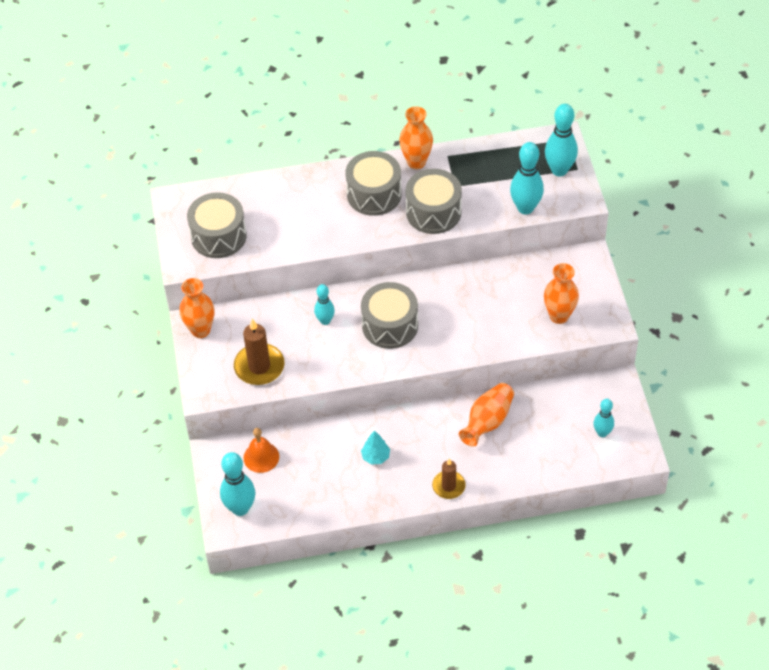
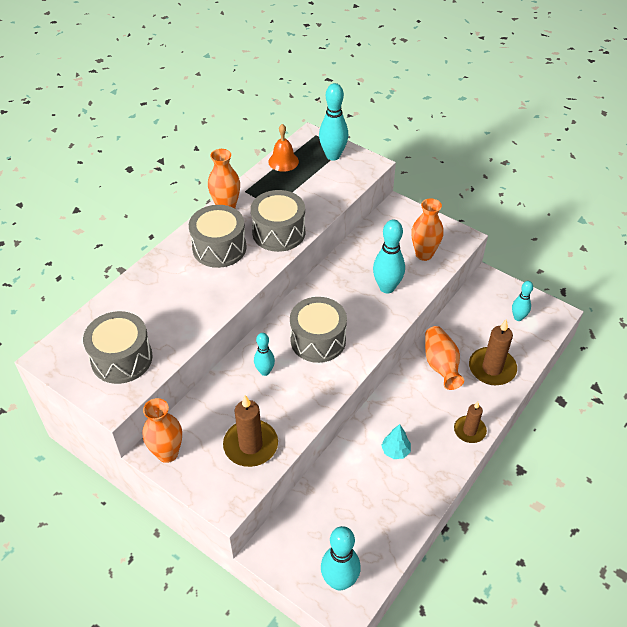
camera: 45 degrees left, 5 degrees down
orange bell [243,428,279,473] -> orange bell moved to [268,124,299,172]
turquoise bowling pin [510,142,544,214] -> turquoise bowling pin moved to [373,220,405,293]
none -> brown candle [469,319,517,385]

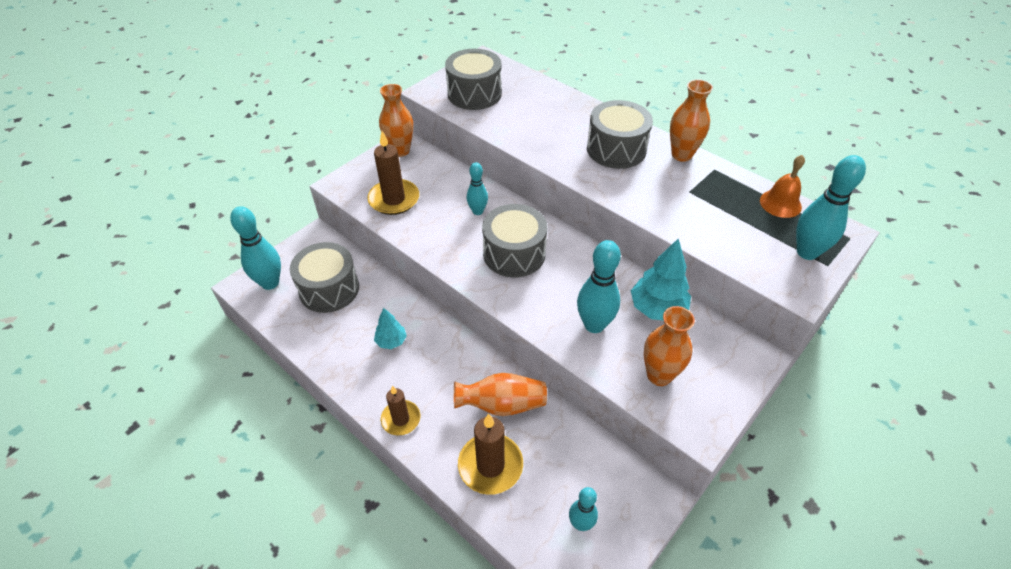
camera: 95 degrees right, 0 degrees up
grey drum [251,190,305,252] -> grey drum moved to [290,242,359,313]
none -> turquoise tree [631,239,691,320]

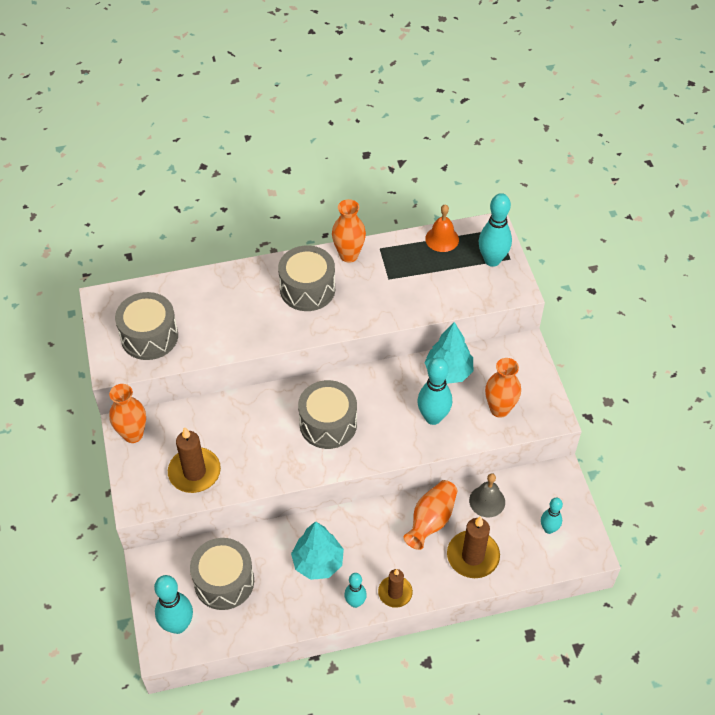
camera: 55 degrees left, 5 degrees up
turquoise tree [374,308,407,349] -> turquoise tree [291,521,344,580], size x1.73
turquoise bowling pin [467,162,488,215] -> turquoise bowling pin moved to [344,573,367,608]
none -> grey bell [469,473,505,517]

